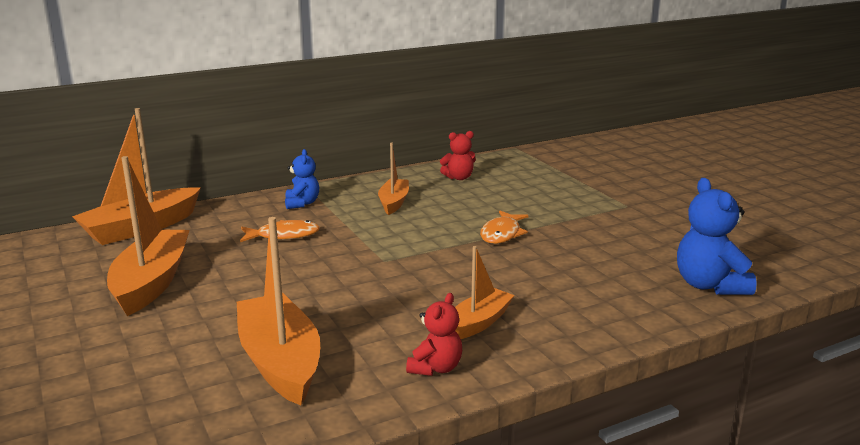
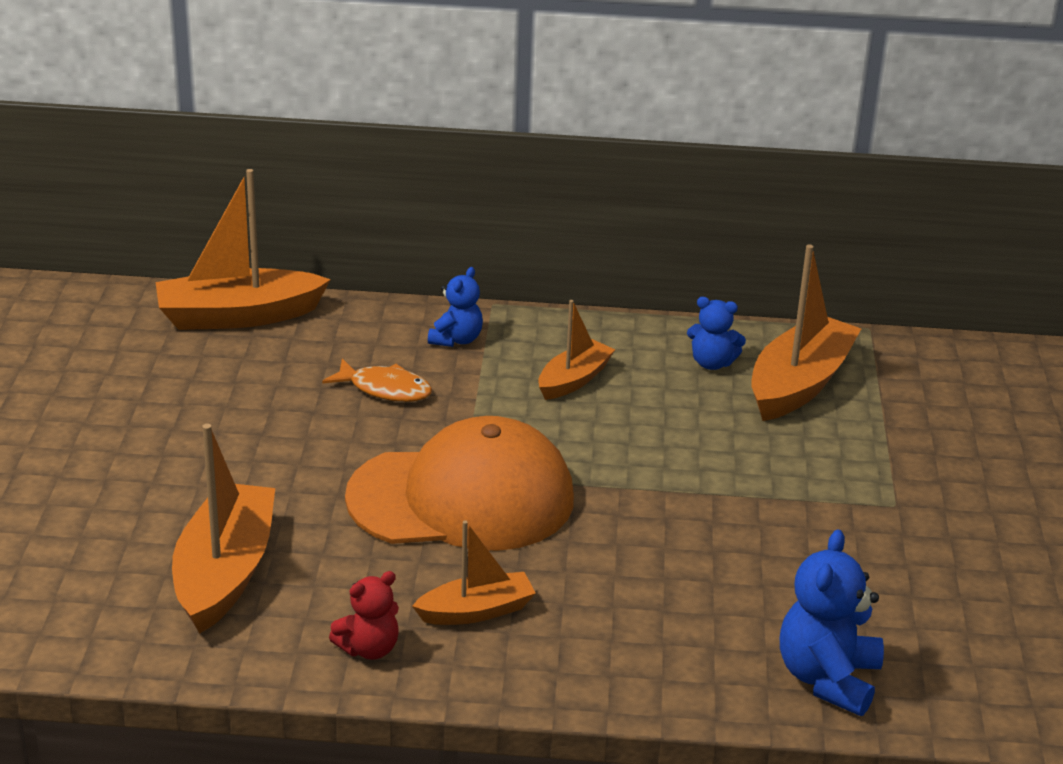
camera: 30 degrees right, 10 degrees up
orange boat [107,156,190,316] -> orange boat moved to [751,244,861,421]
red teddy bear [440,131,476,180] -> blue teddy bear [687,297,746,370]
orange fish [480,210,528,244] -> none
none -> orange cap [345,416,574,551]

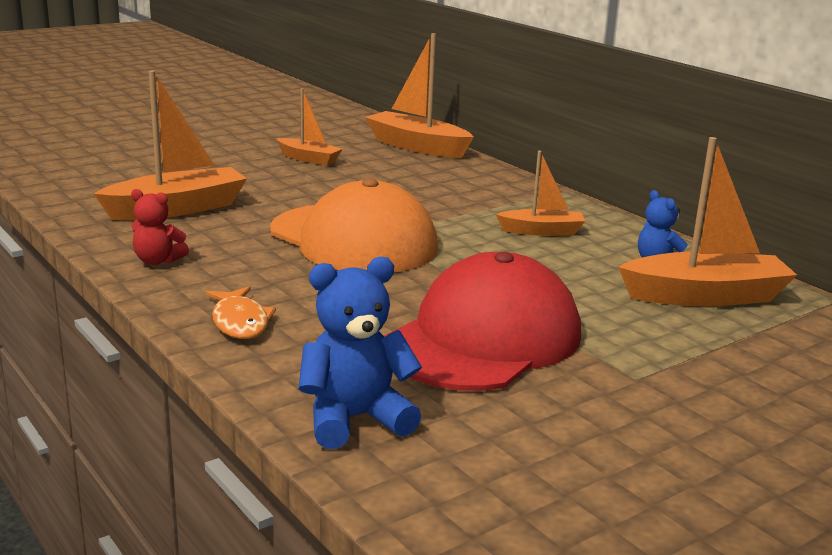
camera: 50 degrees right, 10 degrees down
orange fish [322,359,432,402] -> orange fish moved to [206,286,276,339]
orange boat [412,520,536,625] -> orange boat moved to [277,88,343,166]
blue teddy bear [428,267,483,347] -> none
none -> red cap [384,252,581,391]

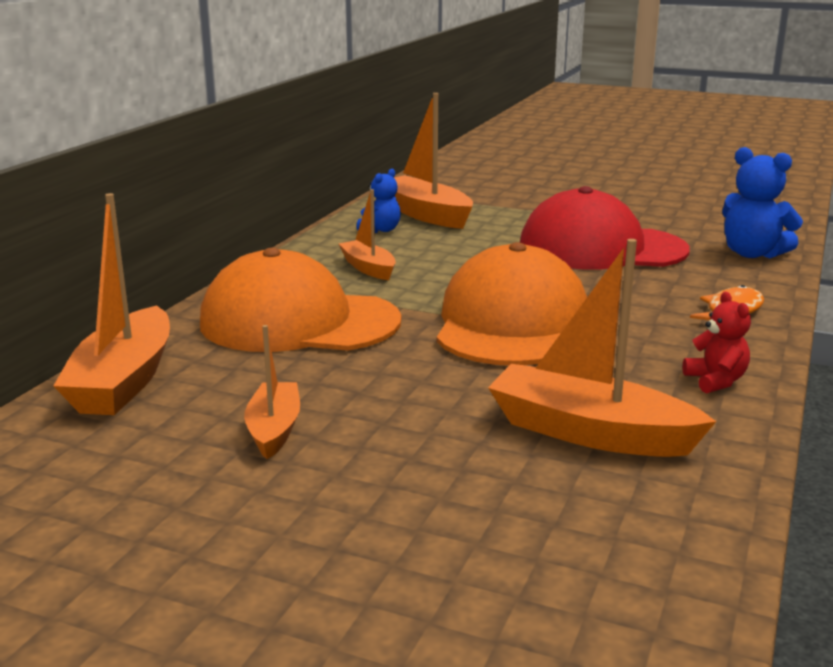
camera: 120 degrees left, 0 degrees up
none -> orange cap [200,248,401,352]

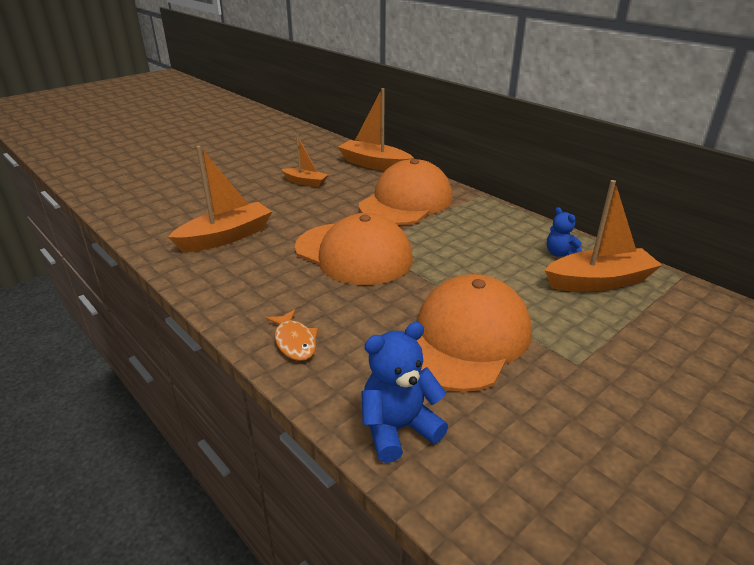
camera: 115 degrees right, 10 degrees up
orange boat [339,189,396,280] -> none
red cap [520,186,690,270] -> orange cap [417,274,532,392]
red teddy bear [683,292,751,394] -> none

